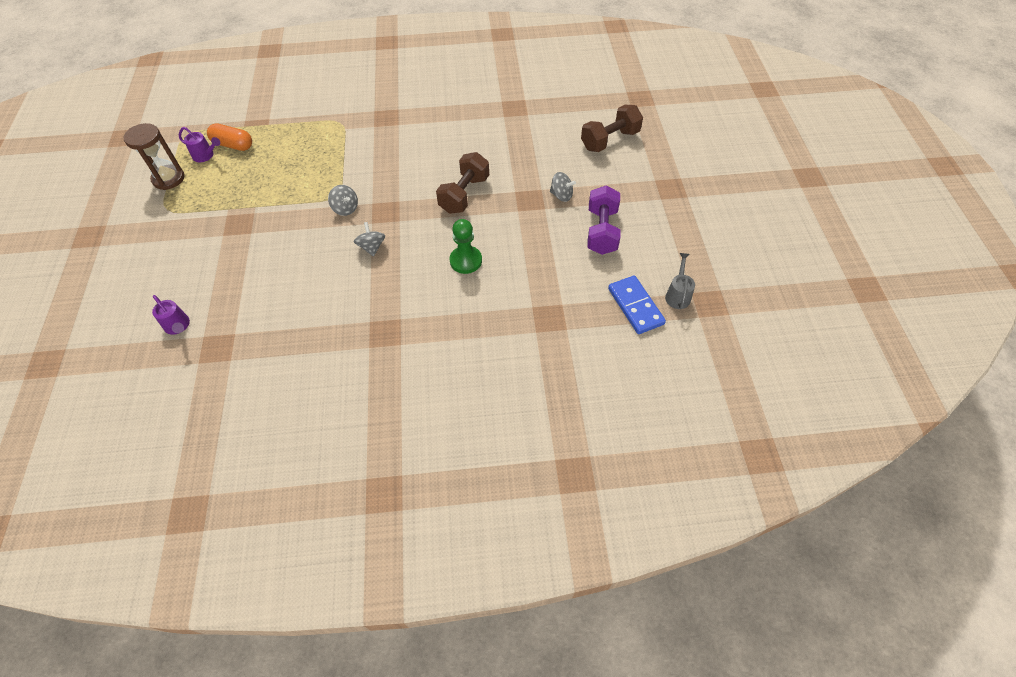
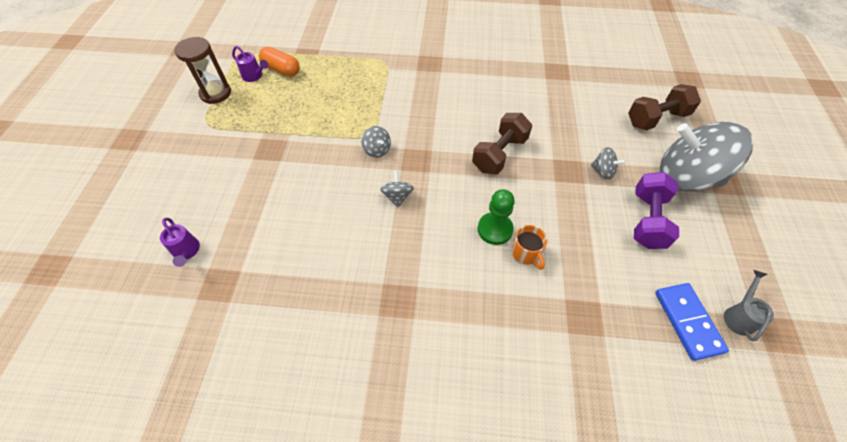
camera: 10 degrees right, 0 degrees up
none -> orange mug [512,225,547,270]
none -> grey spinning top [660,122,753,191]

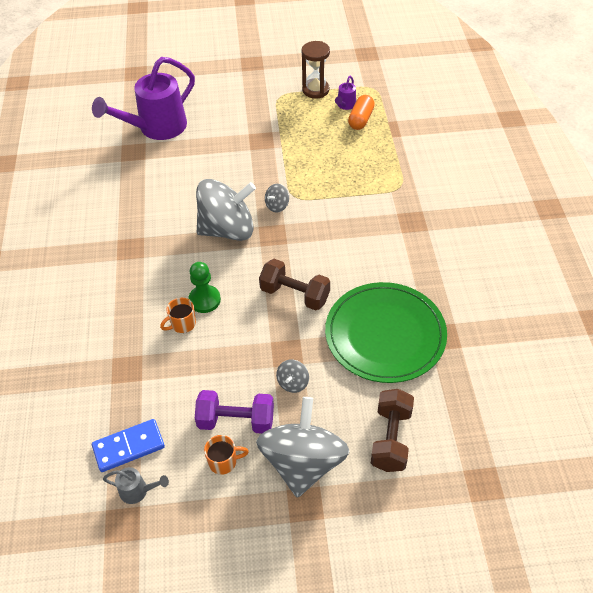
camera: 80 degrees right, 5 degrees down
purple watering can [160,218,200,267] -> purple watering can [92,57,195,140], size x2.41
grey spinning top [380,171,414,207] -> grey spinning top [196,179,256,241], size x2.48
brown dumbbell [628,84,701,130] -> brown dumbbell turned 45 degrees clockwise [371,389,414,472]
none -> orange mug [204,435,249,475]
none -> green plate [325,282,447,383]

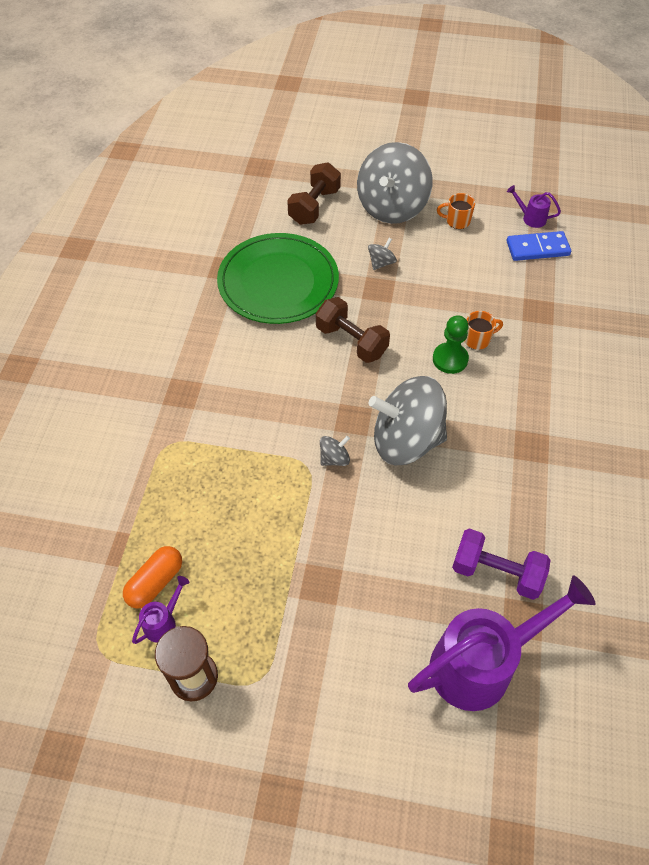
camera: 165 degrees left, 5 degrees up
grey watering can [103,467,169,504] -> purple watering can [507,185,561,228]
purple dumbbell [195,390,274,434] -> purple dumbbell moved to [452,528,550,600]

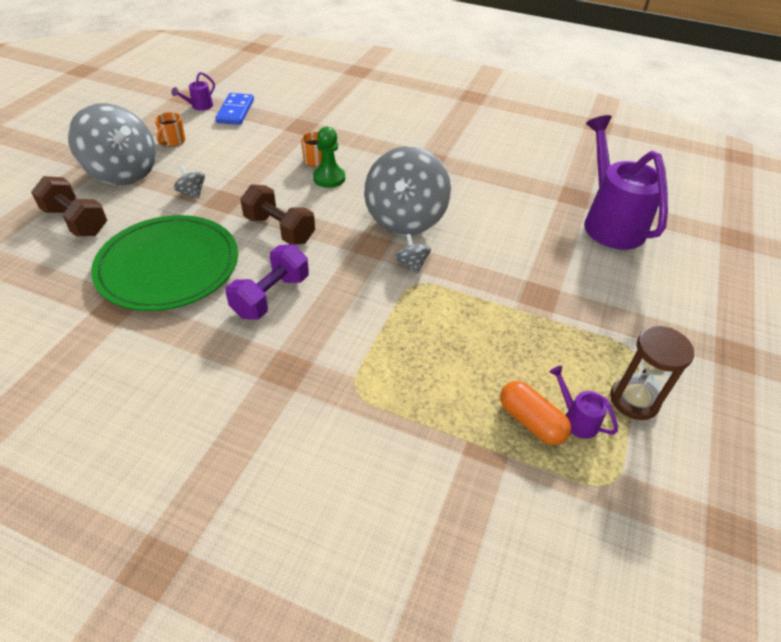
camera: 80 degrees left, 10 degrees down
brown dumbbell [316,297,390,363] -> brown dumbbell turned 75 degrees clockwise [240,185,315,245]
purple dumbbell [452,528,550,600] -> purple dumbbell moved to [226,244,309,320]

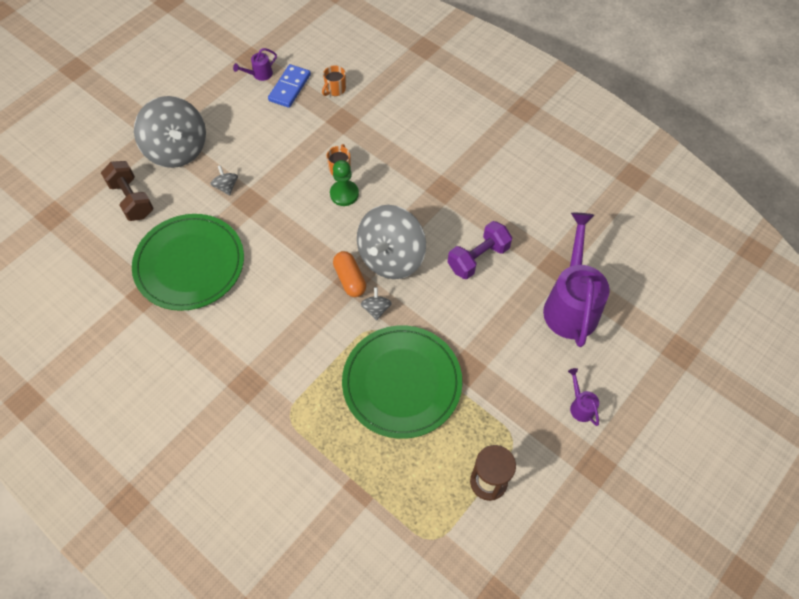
camera: 20 degrees right, 15 degrees up
orange mug [155,112,185,146] -> orange mug moved to [322,65,346,96]
purple dumbbell [226,244,309,320] -> purple dumbbell moved to [448,221,512,279]
brown dumbbell [240,185,315,245] -> none
orange capsule [500,381,571,445] -> orange capsule moved to [333,251,366,297]
purple watering can [549,366,618,439] -> purple watering can moved to [568,368,599,426]
none -> green plate [342,325,462,439]

